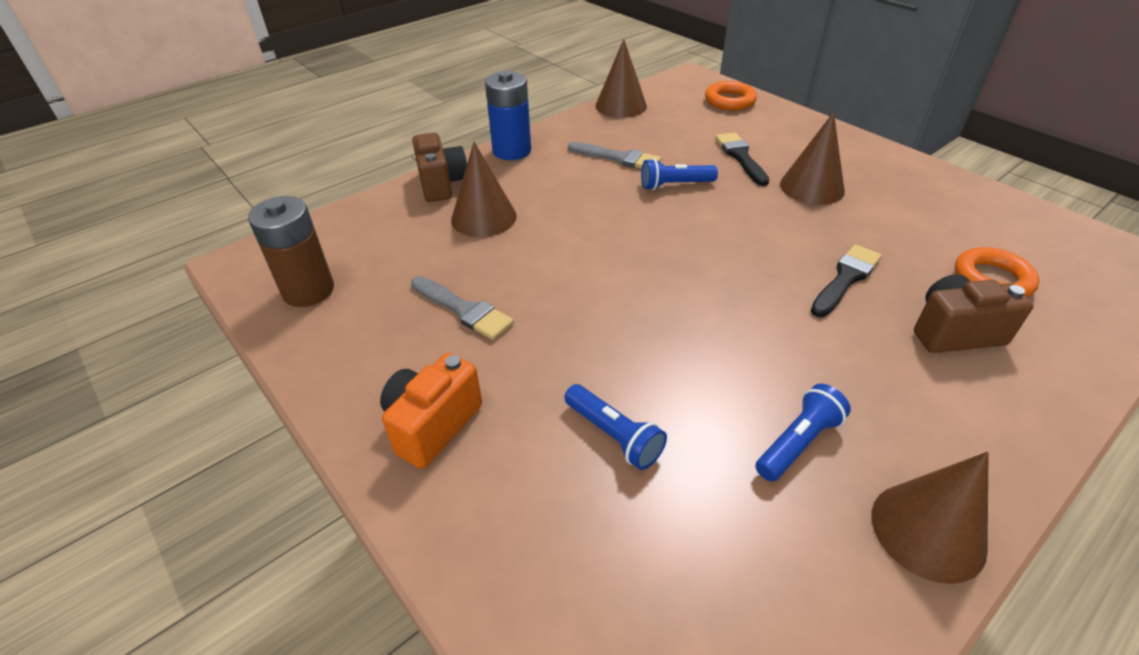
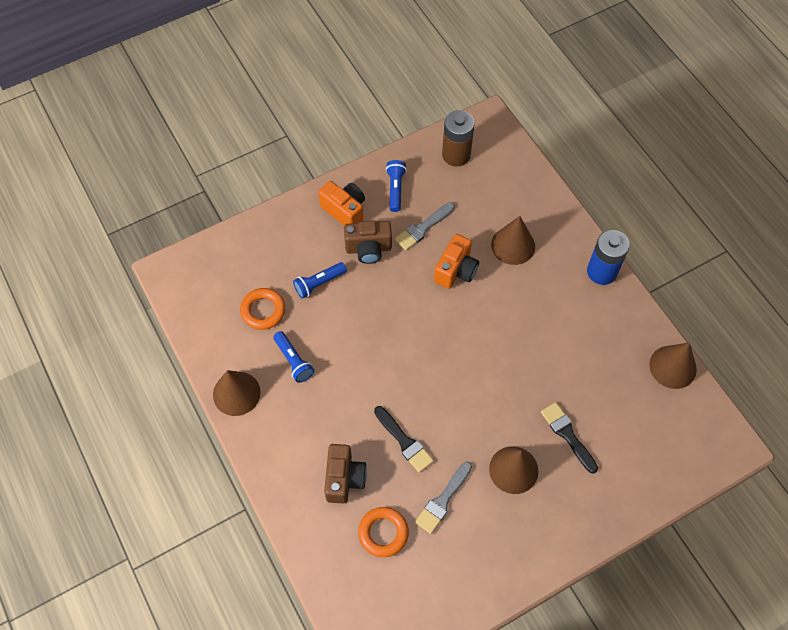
camera: 100 degrees right, 20 degrees up
brown camera [412,133,467,202] -> brown camera moved to [344,221,392,264]
grey brush [568,142,661,169] -> grey brush moved to [415,462,472,534]
blue flashlight [641,159,718,190] -> blue flashlight moved to [386,160,407,212]
orange ring [705,81,757,111] -> orange ring moved to [240,288,286,330]
black brush [715,132,769,186] -> black brush turned 120 degrees counterclockwise [541,402,598,474]
none -> orange camera [434,234,479,289]

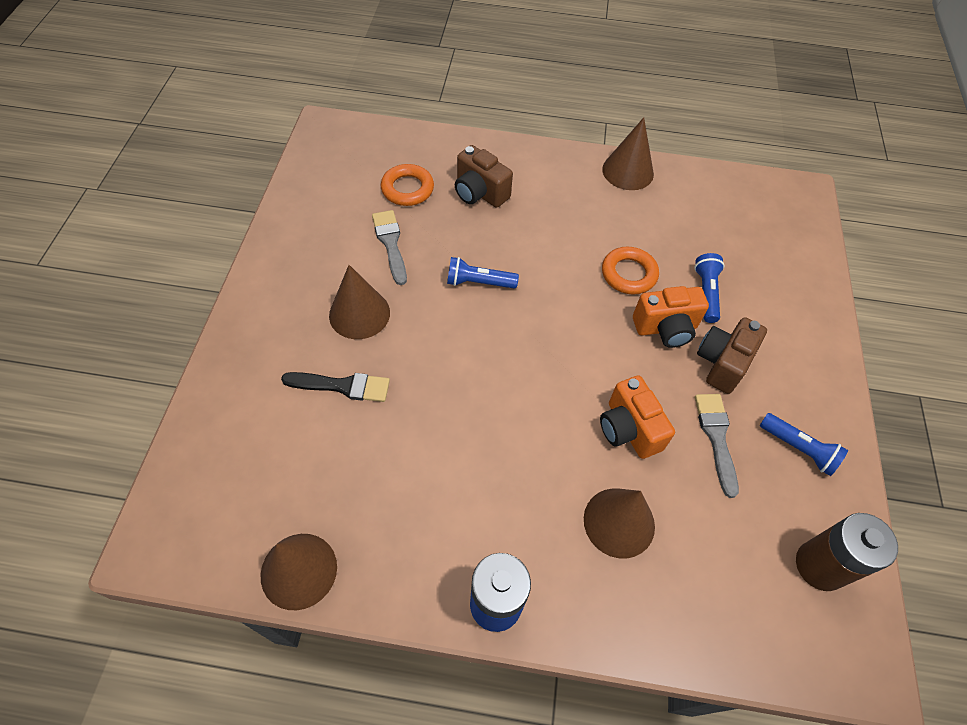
camera: 125 degrees right, 5 degrees down
orange ring [240,288,286,330] -> orange ring moved to [602,247,659,295]
blue flashlight [273,331,314,382] -> blue flashlight moved to [447,257,519,289]
orange camera [319,181,365,225] -> orange camera moved to [633,286,709,348]
black brush [374,406,434,473] -> none

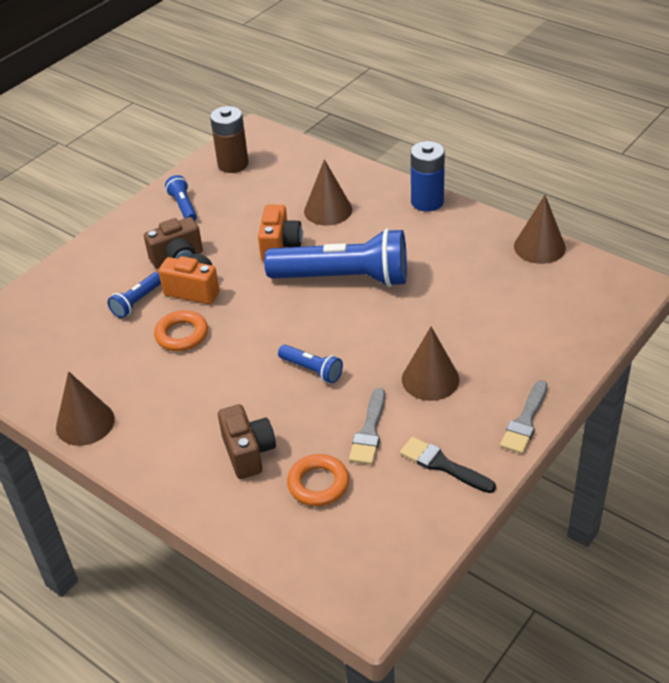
camera: 145 degrees left, 15 degrees down
black brush [281,372,390,402] -> black brush moved to [400,437,496,493]
grey brush [695,394,739,498] -> grey brush moved to [500,380,547,454]
none -> blue flashlight [264,228,407,287]

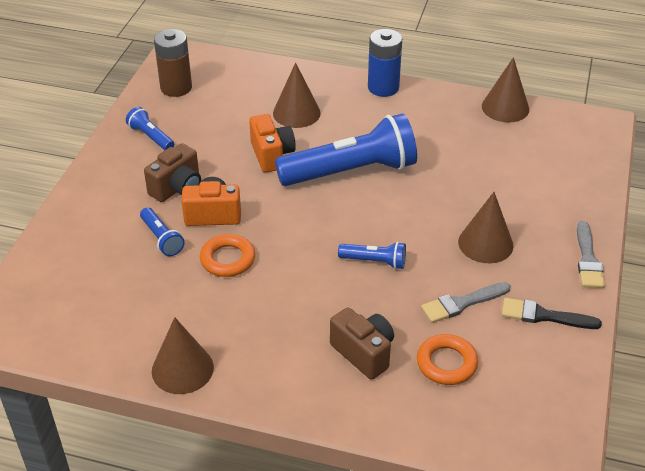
camera: 25 degrees left, 0 degrees up
blue flashlight [108,272,161,318] -> blue flashlight turned 45 degrees counterclockwise [140,207,185,256]
grey brush [349,388,385,465] -> grey brush turned 75 degrees clockwise [421,282,511,323]

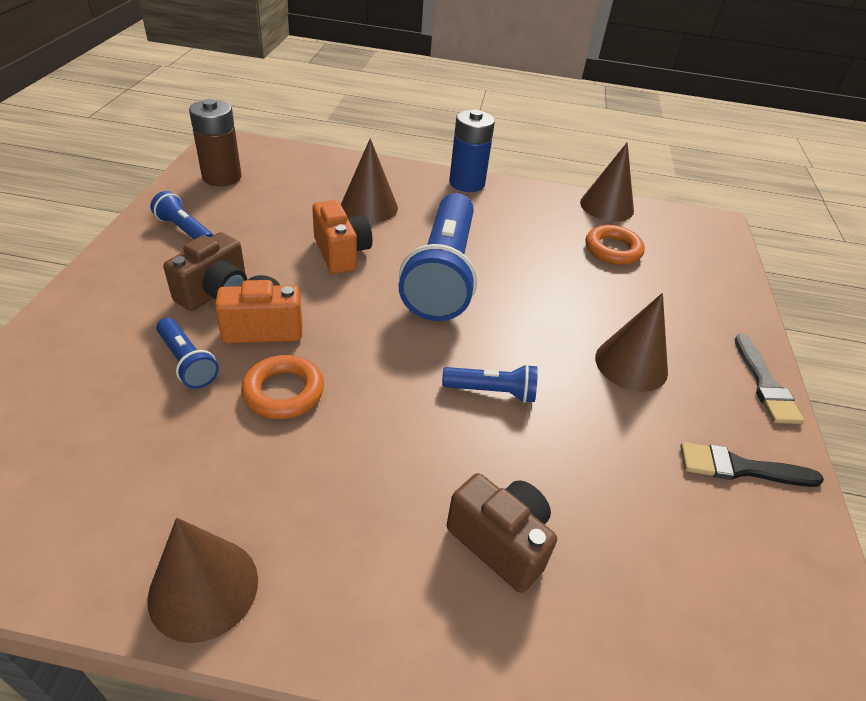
camera: 10 degrees left, 0 degrees up
blue flashlight [275,113,417,186] -> blue flashlight turned 120 degrees clockwise [399,193,477,321]
orange ring [417,334,478,385] -> orange ring moved to [586,225,645,265]
grey brush [421,282,511,323] -> none

